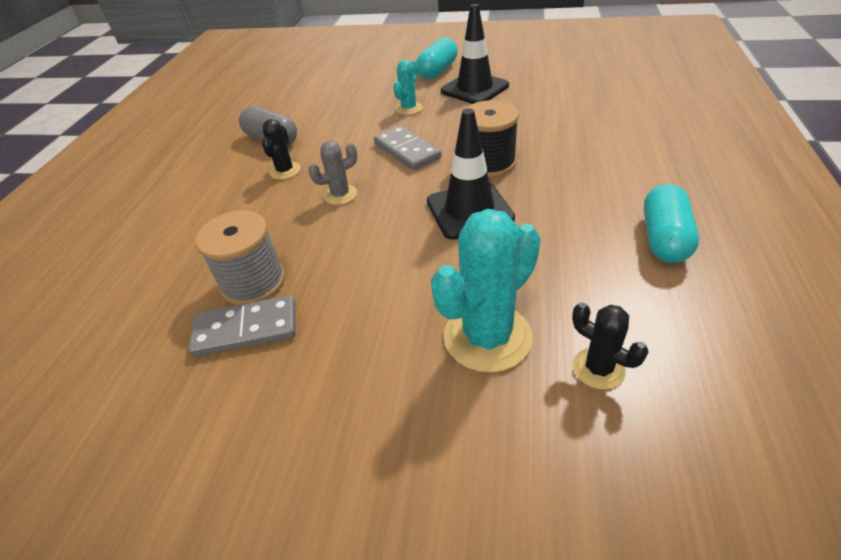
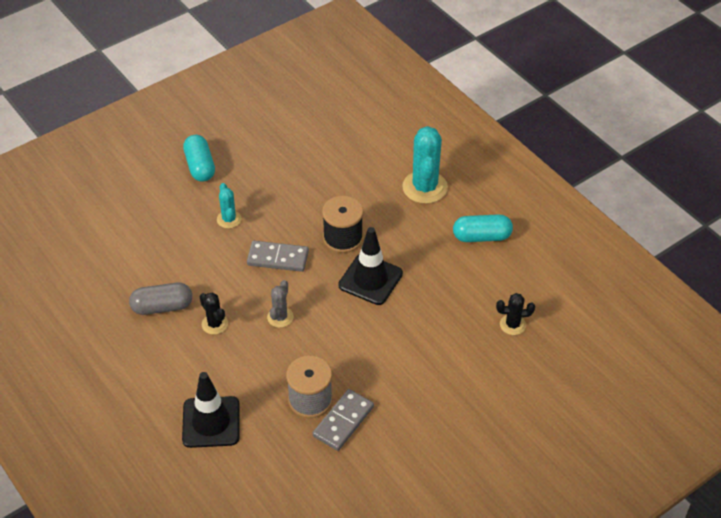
camera: 50 degrees left, 5 degrees up
turquoise cactus [431,209,541,373] -> turquoise cactus moved to [402,126,448,204]
black traffic cone [441,4,509,104] -> black traffic cone moved to [182,372,240,448]
turquoise capsule [644,184,699,263] -> turquoise capsule turned 60 degrees counterclockwise [453,214,513,242]

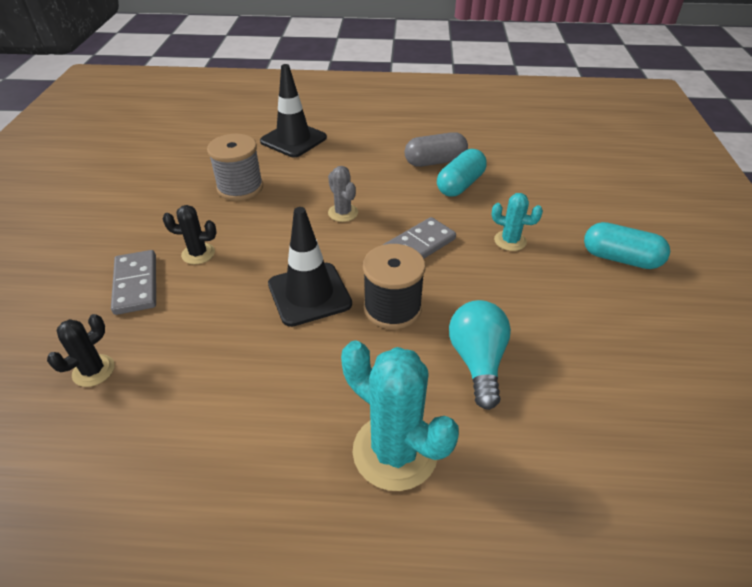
camera: 130 degrees right, 5 degrees down
grey capsule [129,283,192,315] -> grey capsule turned 45 degrees clockwise [405,132,468,167]
black cactus [200,293,228,335] -> black cactus moved to [163,205,217,264]
grey domino [313,389,374,451] -> grey domino moved to [111,250,156,315]
turquoise capsule [453,214,513,242] -> turquoise capsule moved to [437,149,487,197]
none -> turquoise light bulb [449,300,511,410]

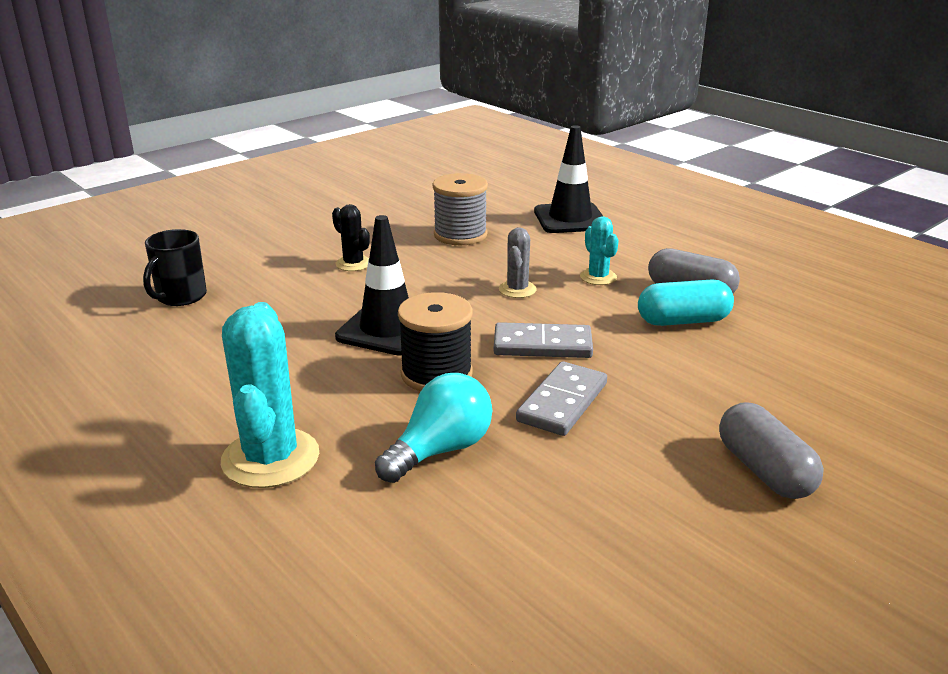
camera: 45 degrees right, 15 degrees down
black cactus [47,314,115,387] -> black mug [143,229,207,306]
grey domino [111,250,156,315] -> grey domino moved to [516,361,607,436]
turquoise cactus [492,193,543,251] -> turquoise cactus moved to [580,216,619,285]
turquoise capsule [584,222,670,269] -> grey capsule [719,402,824,499]

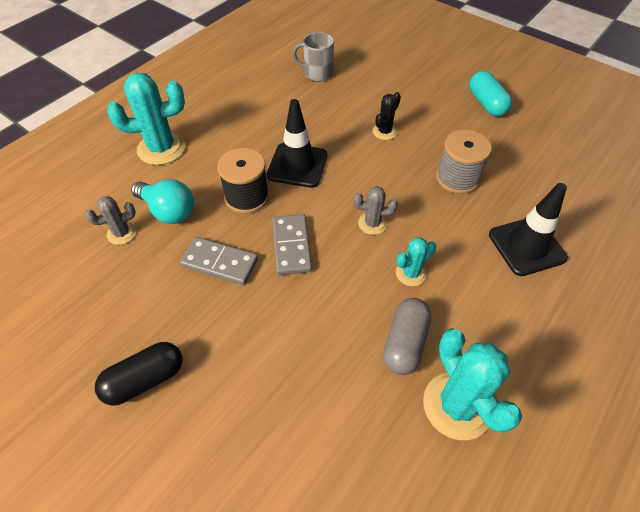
camera: 80 degrees right, 25 degrees up
black mug [143,229,207,306] -> grey mug [292,32,334,82]
turquoise capsule [638,280,734,326] -> turquoise capsule moved to [469,71,512,117]
grey capsule [719,402,824,499] -> black capsule [95,342,182,406]
none -> grey cactus [85,196,137,245]
none -> turquoise cactus [423,328,522,440]

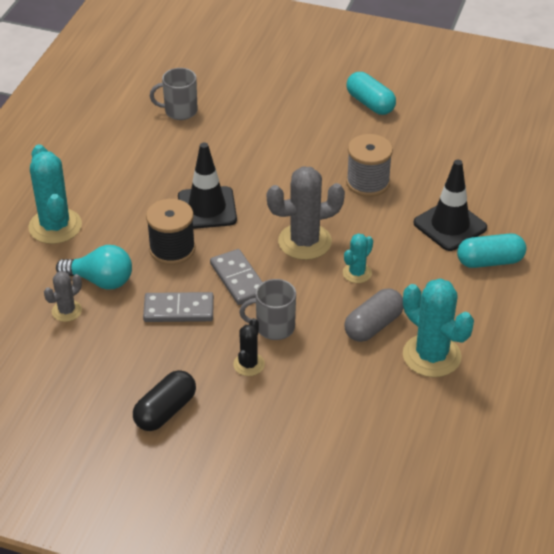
camera: 20 degrees left, 10 degrees down
turquoise cactus [107,73,186,165] -> turquoise cactus turned 75 degrees counterclockwise [28,144,82,244]
grey cactus [354,186,398,235] -> grey cactus [267,166,345,260], size x1.87
black cactus [373,92,401,140] -> black cactus moved to [233,318,265,376]
grey capsule [383,298,432,375] -> grey capsule turned 45 degrees clockwise [344,288,403,342]
none -> grey mug [239,279,296,340]
none -> turquoise capsule [457,233,526,268]

